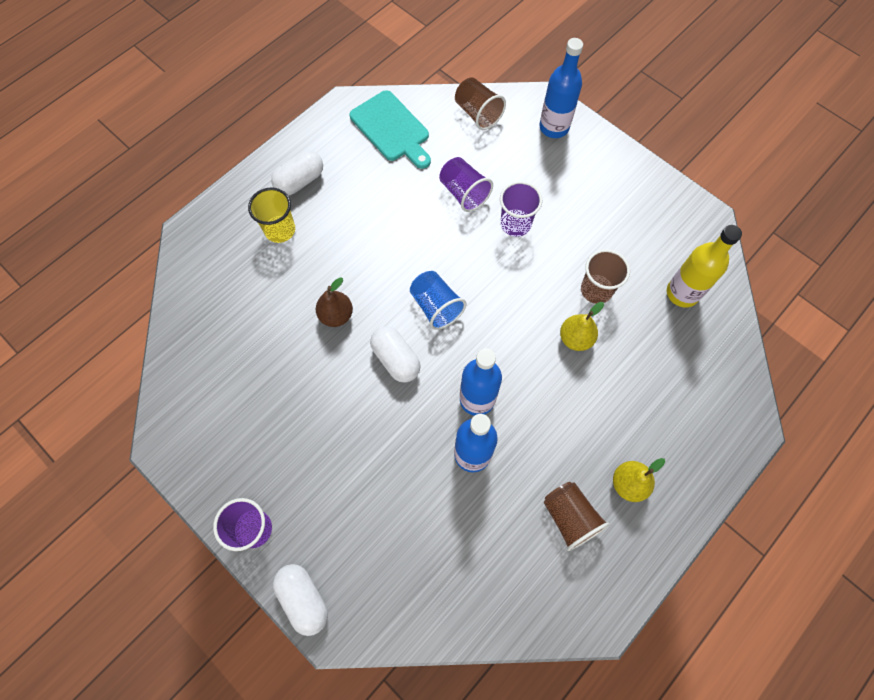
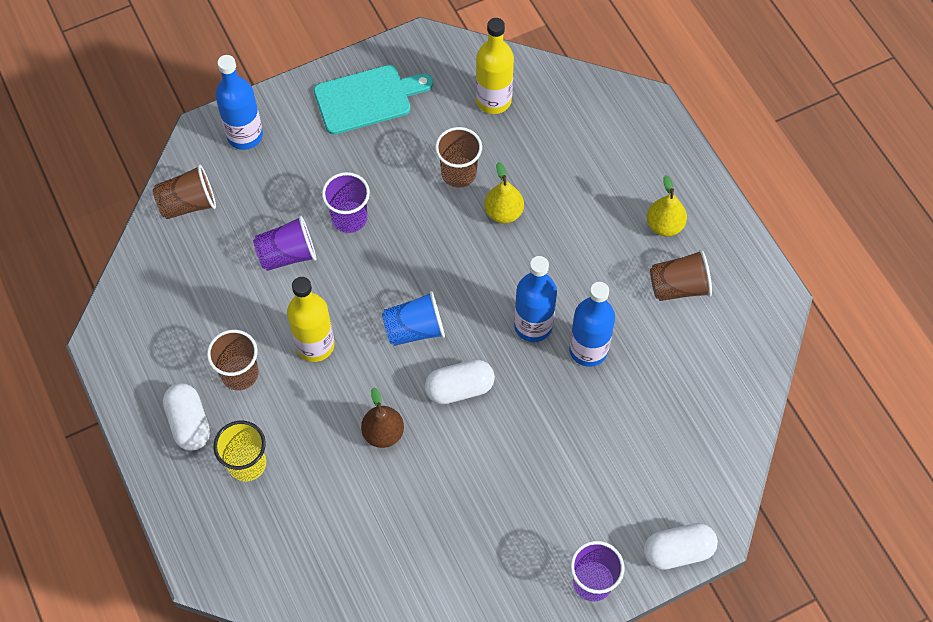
camera: 70 degrees left, 5 degrees down
turquoise cutting board [349,90,431,169] -> turquoise cutting board moved to [314,65,433,135]
none -> brown cup [207,330,259,390]
none -> yellow bottle [287,277,335,362]

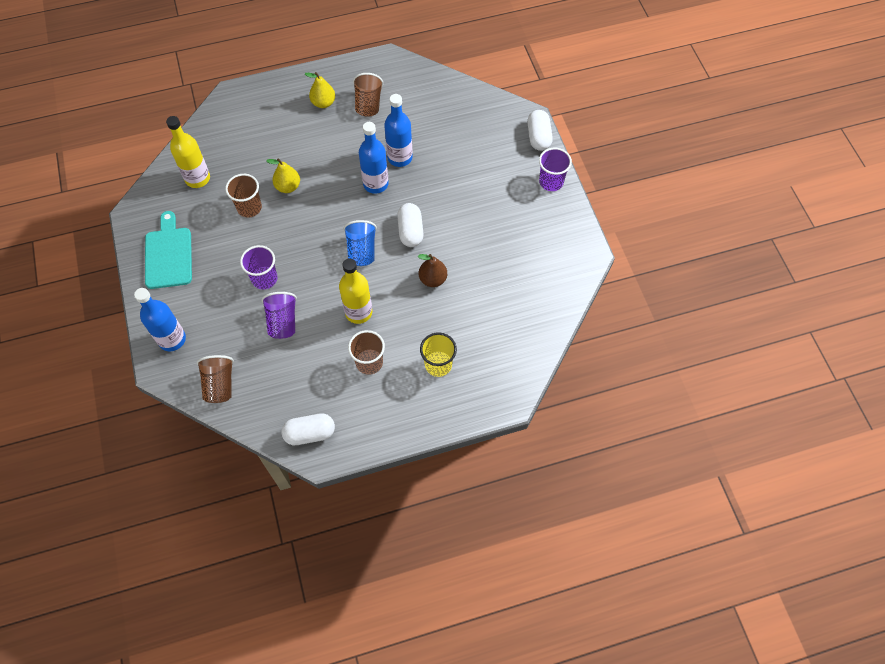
camera: 80 degrees left, 0 degrees up
white capsule [163,383,210,451] -> white capsule moved to [281,414,335,445]

